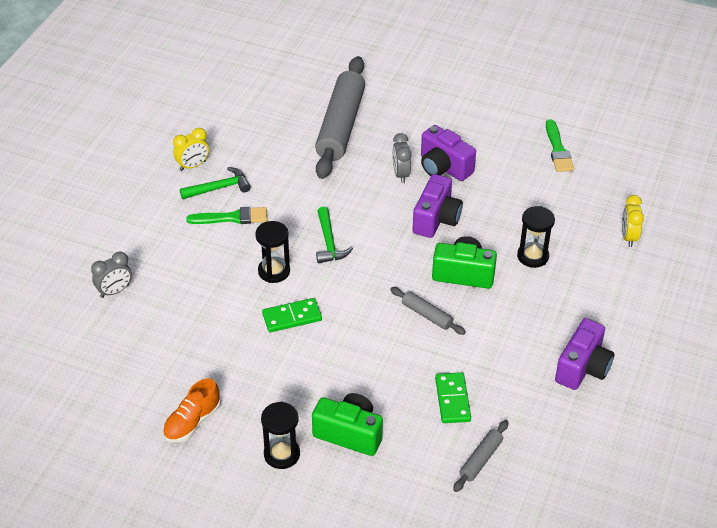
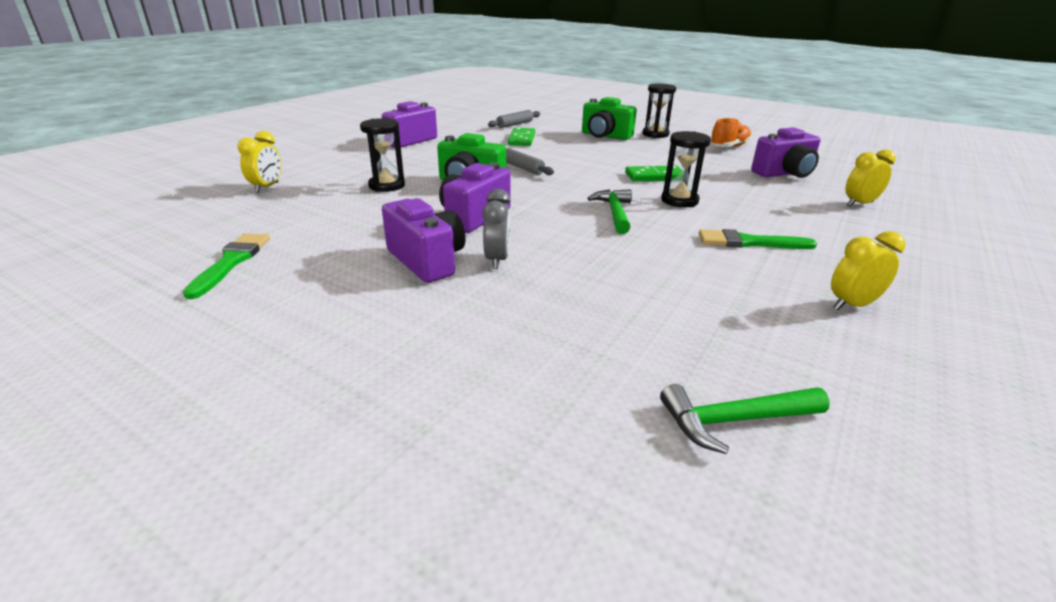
camera: 170 degrees left, 15 degrees down
grey clock [91,252,132,298] -> yellow clock [845,149,896,207]
green hammer [180,167,251,199] -> green hammer moved to [660,384,830,454]
grey rolling pin [315,56,365,179] -> none
none -> purple camera [751,127,821,178]

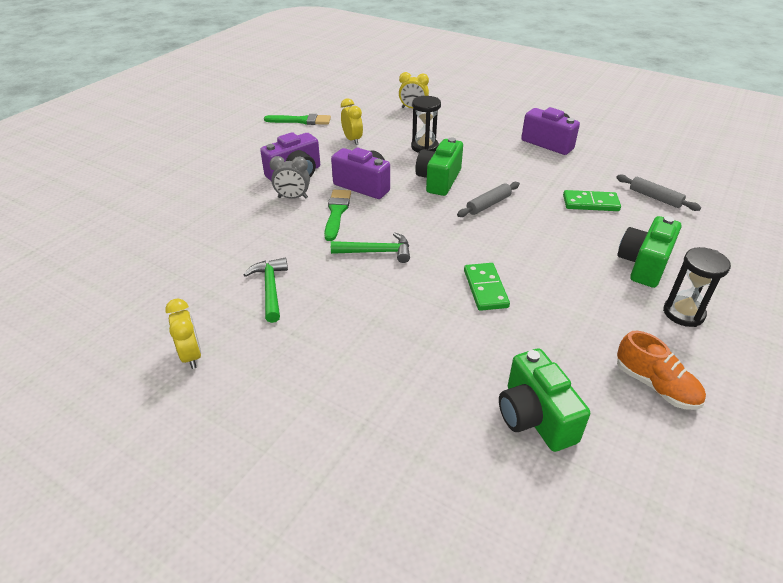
camera: 90 degrees right, 10 degrees up
green hammer [660,384,830,454] -> green hammer moved to [243,258,288,323]
black hourglass [661,131,711,207] -> none
green brush [699,229,817,249] -> green brush moved to [324,190,351,241]
purple camera [751,127,821,178] -> green camera [499,348,590,452]
yellow clock [845,149,896,207] -> yellow clock moved to [341,98,363,145]

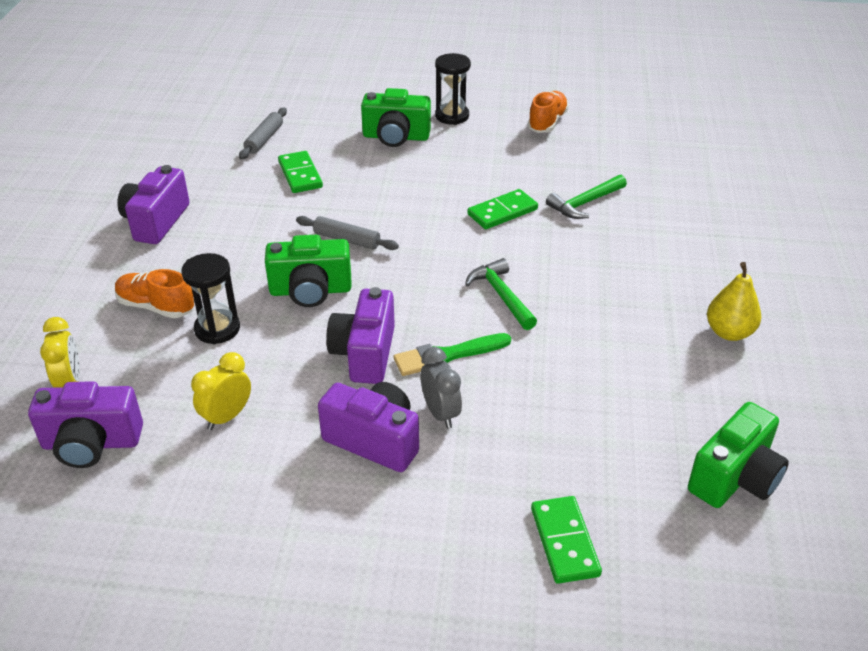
camera: 115 degrees left, 0 degrees up
yellow clock [165,298,201,369] -> none
green hammer [243,258,288,323] -> green hammer moved to [546,175,627,219]
green brush [264,114,331,125] -> none
green camera [499,348,590,452] -> green camera moved to [688,402,789,508]
none -> purple camera [28,381,143,468]
none -> orange shoe [115,269,194,318]
none -> green domino [531,496,602,584]
none -> yellow pear [707,262,761,341]

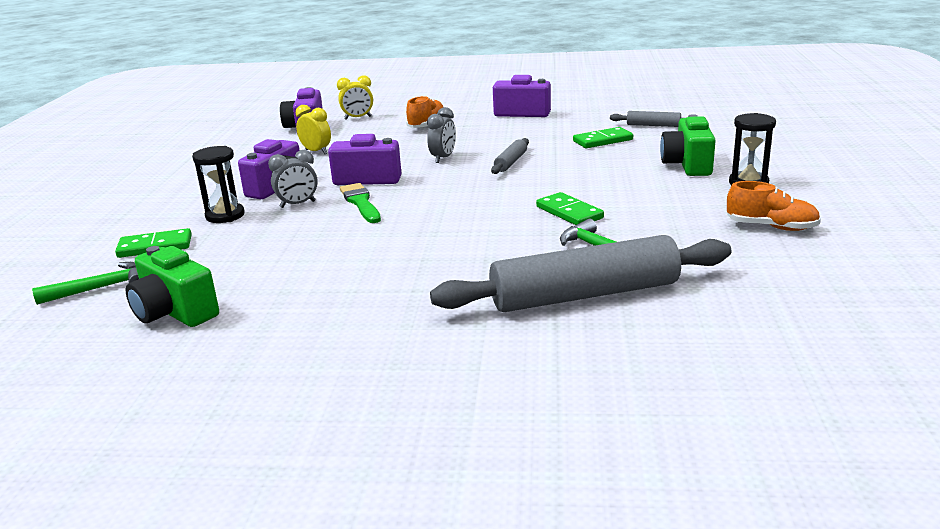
camera: 90 degrees right, 15 degrees down
black hourglass [181,253,240,344] -> black hourglass moved to [192,146,245,223]
green camera [265,235,352,307] -> grey clock [427,107,456,163]
green hammer [465,258,537,330] -> green hammer moved to [32,262,139,305]
yellow pear [707,262,761,341] -> none
none -> grey rolling pin [430,235,732,312]

